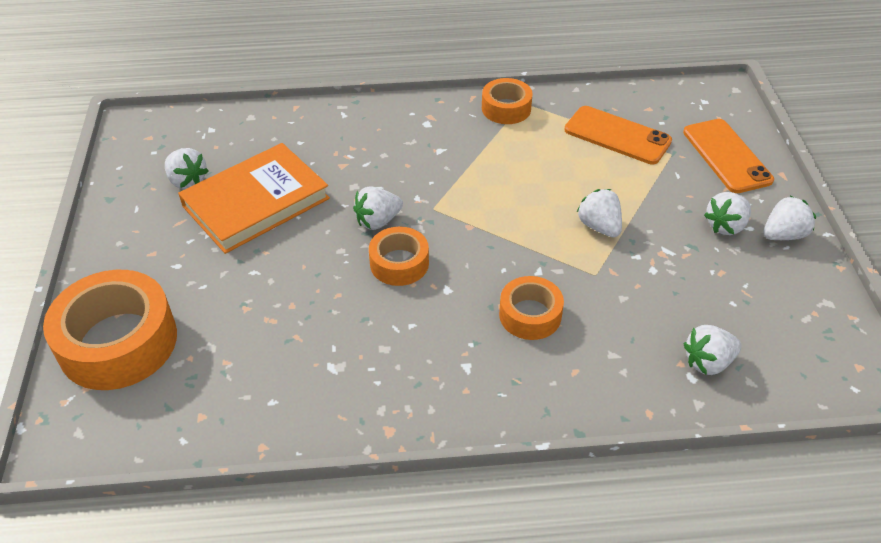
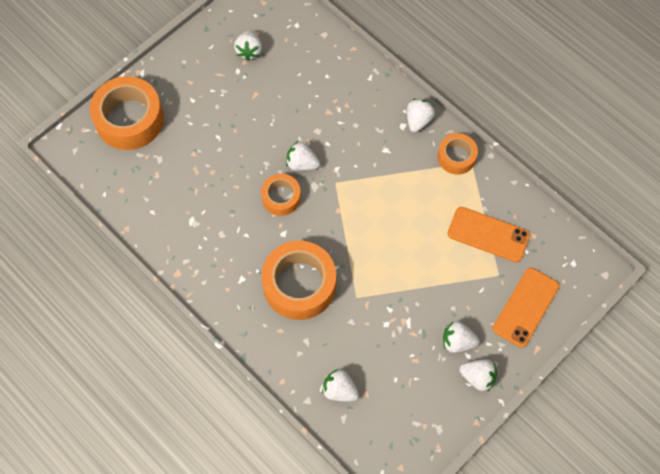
camera: 50 degrees right, 20 degrees up
orange book [178,143,330,254] -> none
orange tape [499,276,564,340] -> orange tape [261,241,336,320], size x1.81
orange phone [564,106,672,165] -> orange phone turned 60 degrees counterclockwise [448,207,530,262]
white strawberry [576,189,622,237] -> white strawberry moved to [407,99,435,132]

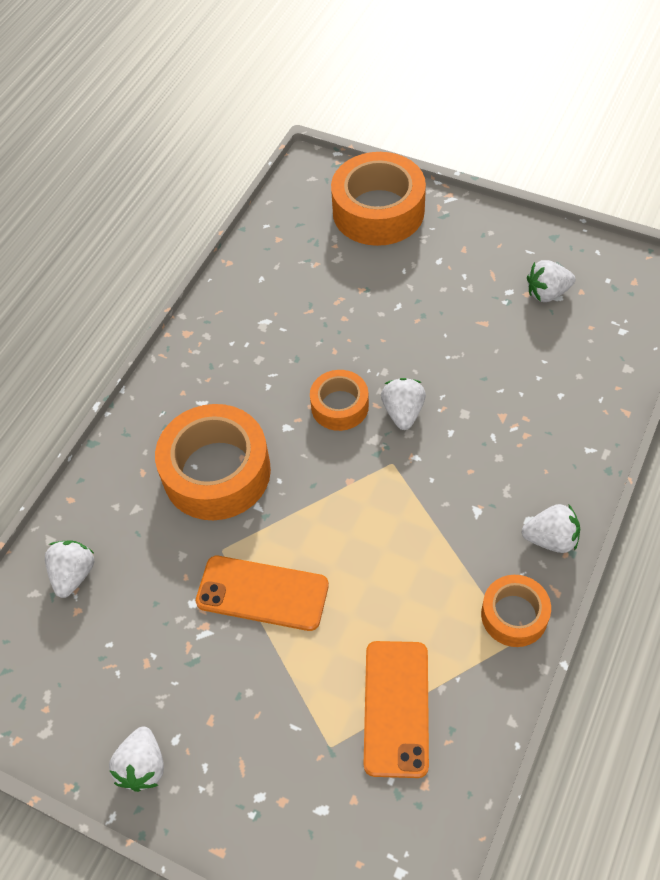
camera: 75 degrees right, 10 degrees down
white strawberry [443,321,480,353] -> none
orange phone [493,268,560,348] -> orange phone moved to [196,556,329,631]

